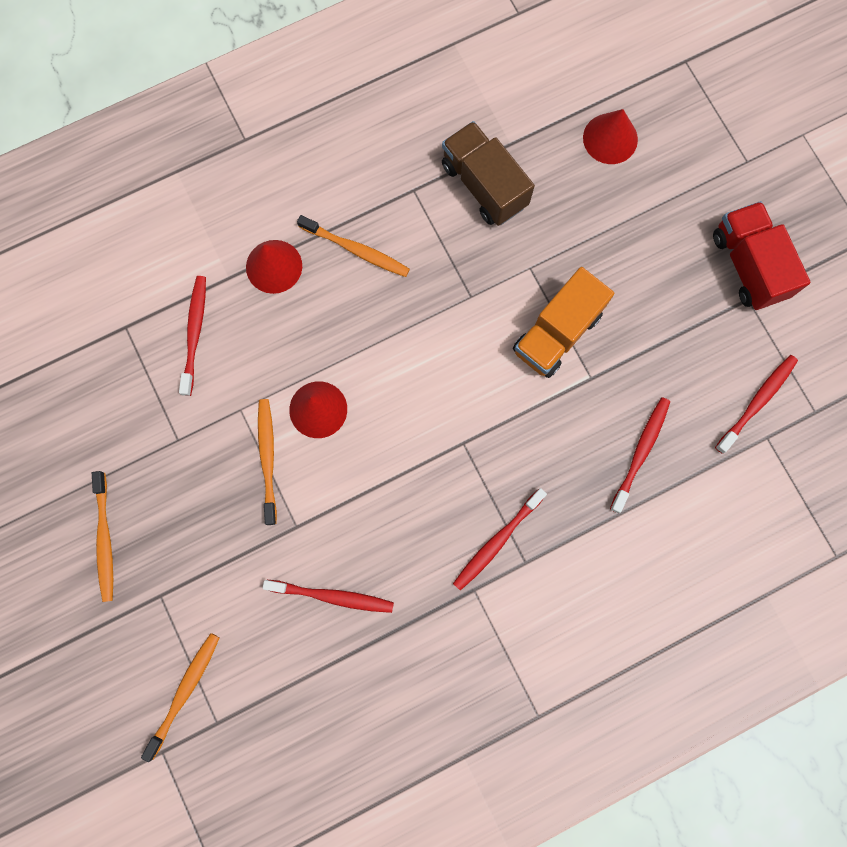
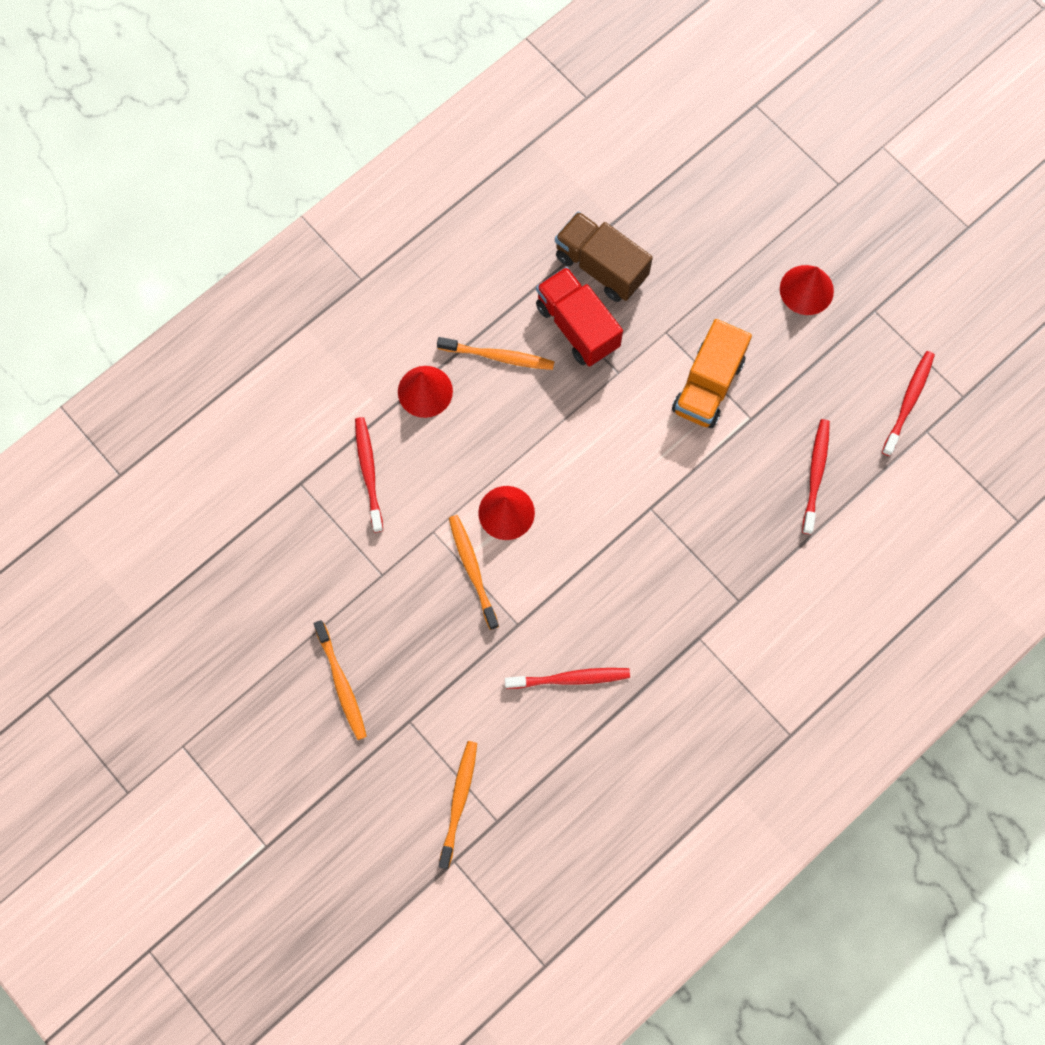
camera: 15 degrees left, 5 degrees down
red toothbrush [453,488,547,591] -> none
red cone [583,109,638,164] -> red cone moved to [780,265,834,315]
red truck [713,201,811,310] -> red truck moved to [536,267,623,367]

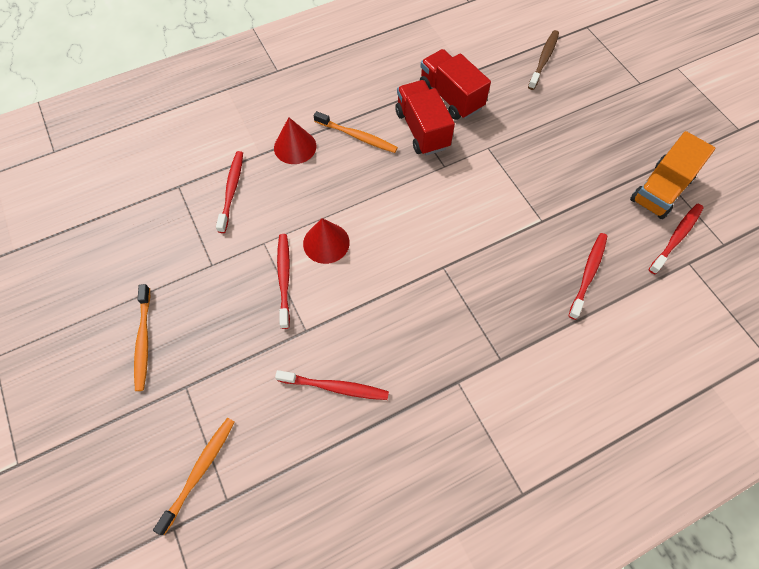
camera: 15 degrees right, 10 degrees down
orange toothbrush [449,515,499,630] -> red toothbrush [277,234,290,329]
brown truck [555,211,653,302] -> red truck [420,49,491,120]
orange truck [672,319,752,428] -> orange truck moved to [630,131,715,219]
red cone [780,265,834,315] -> none
none -> brown toothbrush [528,30,559,90]

